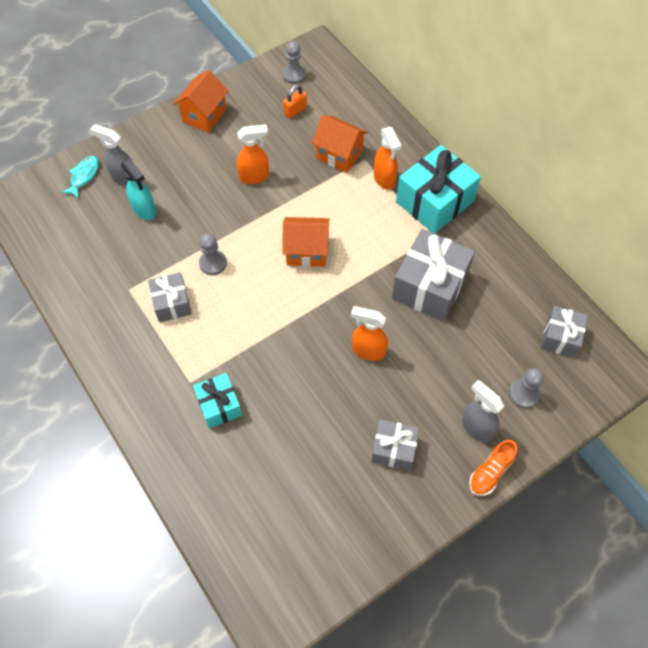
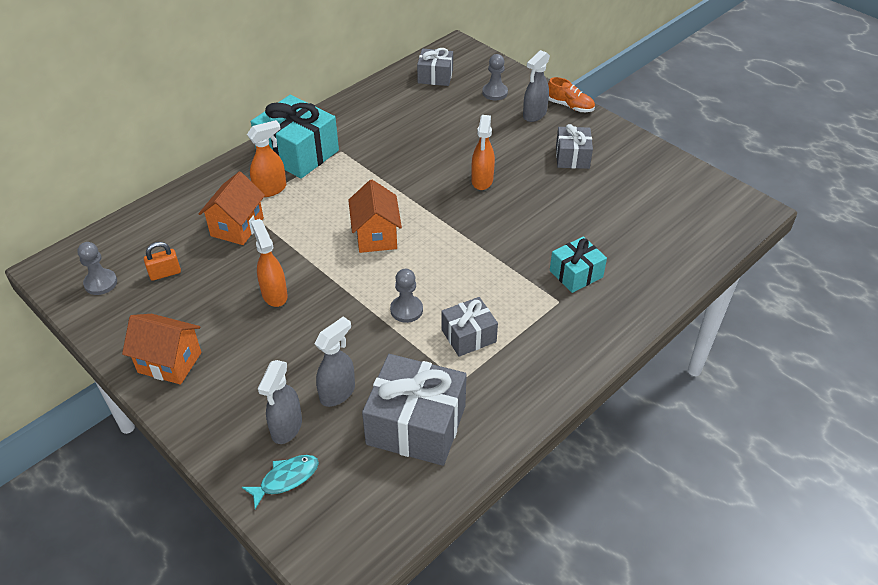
camera: 100 degrees left, 15 degrees down
turquoise fish [61,156,99,199] -> turquoise fish turned 135 degrees clockwise [242,455,319,509]
turquoise spray bottle [121,159,156,220] -> grey spray bottle [314,316,355,407]
orange padlock [283,85,307,119] -> orange padlock turned 60 degrees counterclockwise [144,242,181,281]
grey gift [392,229,475,322] -> grey gift moved to [362,354,467,466]

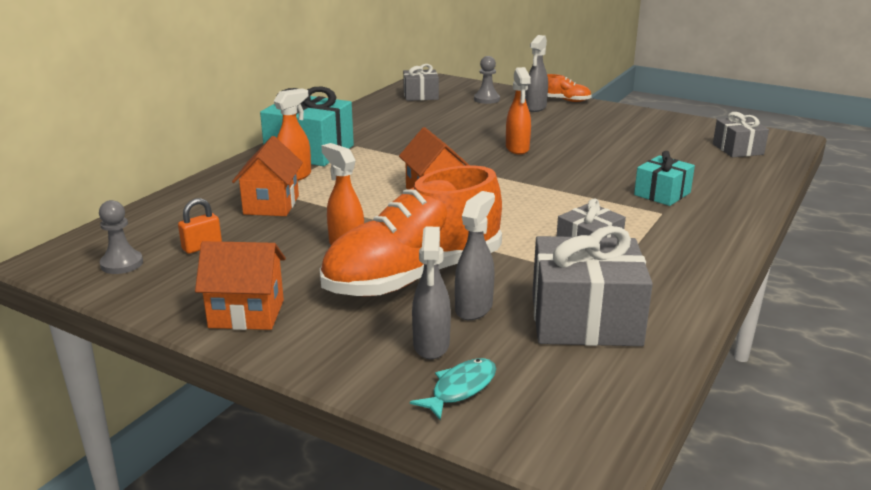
camera: 15 degrees left, 20 degrees down
grey pawn [390,269,423,323] -> none
grey gift [556,124,593,169] -> grey gift moved to [713,112,769,157]
none -> orange shoe [320,165,502,296]

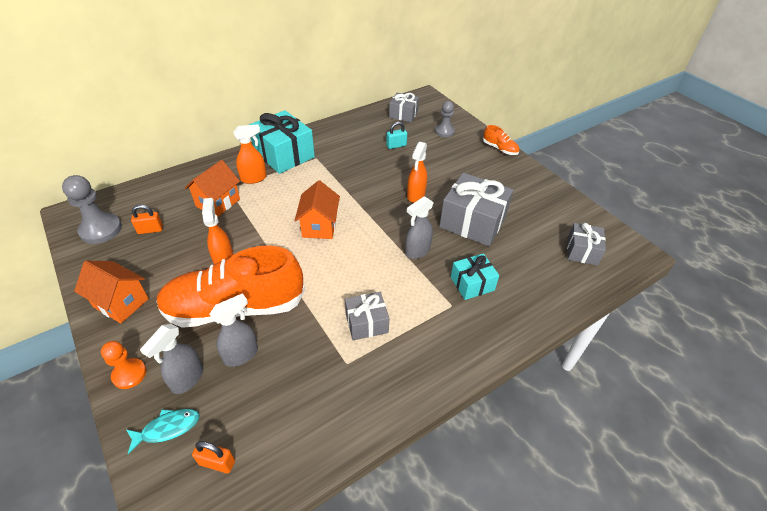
camera: 25 degrees right, 20 degrees up
grey pawn [99,200,143,274] -> grey pawn [62,175,122,244], size x1.57
grey spray bottle [525,35,548,112] -> grey spray bottle moved to [405,196,434,259]
grey gift [532,226,653,346] -> grey gift moved to [439,173,513,246]
none -> orange pawn [101,341,146,389]
none -> orange padlock [192,441,235,473]
none -> turquoise padlock [386,122,407,149]

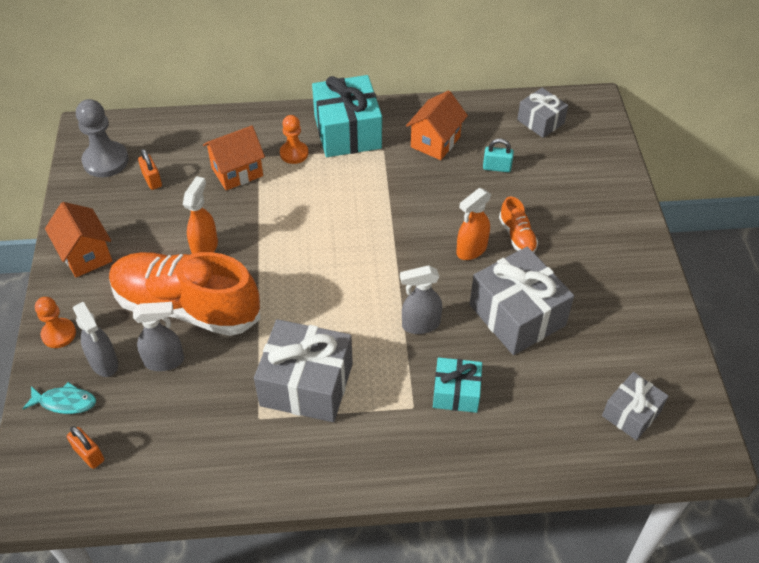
camera: 30 degrees right, 5 degrees up
orange padlock [131,205,163,234] -> orange padlock turned 45 degrees clockwise [138,149,162,190]
grey spray bottle [140,324,203,394] -> grey spray bottle turned 90 degrees counterclockwise [73,302,118,377]
orange spray bottle [233,124,267,184] -> orange pawn [280,115,308,164]
orange house [295,180,340,239] -> orange house moved to [406,90,468,160]
grey gift [345,292,389,340] -> grey gift [254,319,353,422], size x1.75
grey pawn [435,101,455,137] -> none
orange shoe [483,125,519,155] -> orange shoe moved to [499,196,538,253]

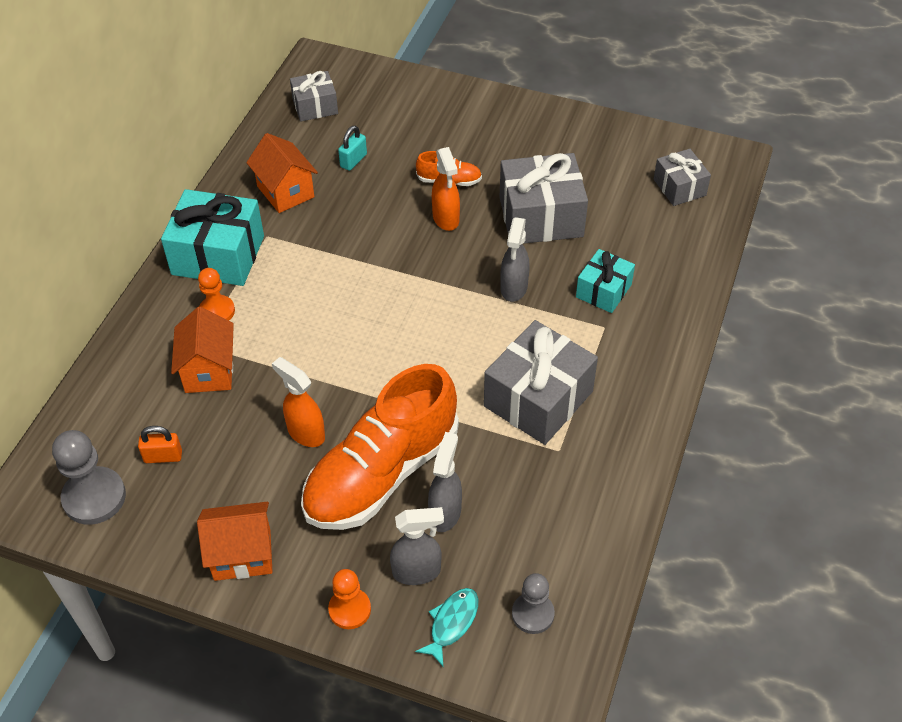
camera: 65 degrees left, 0 degrees up
orange padlock [67,426,104,469] -> grey pawn [512,573,555,634]

